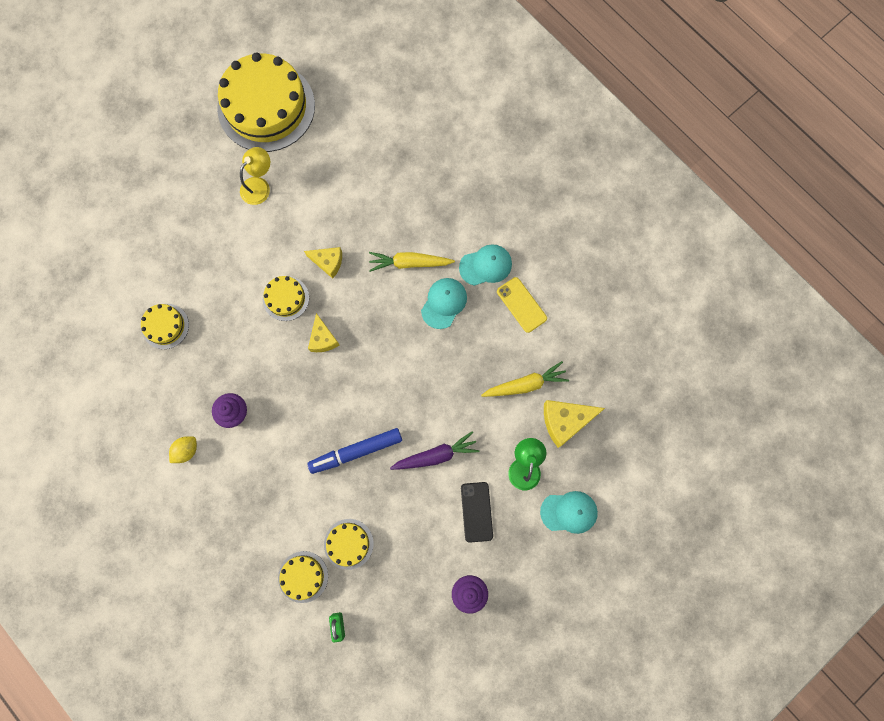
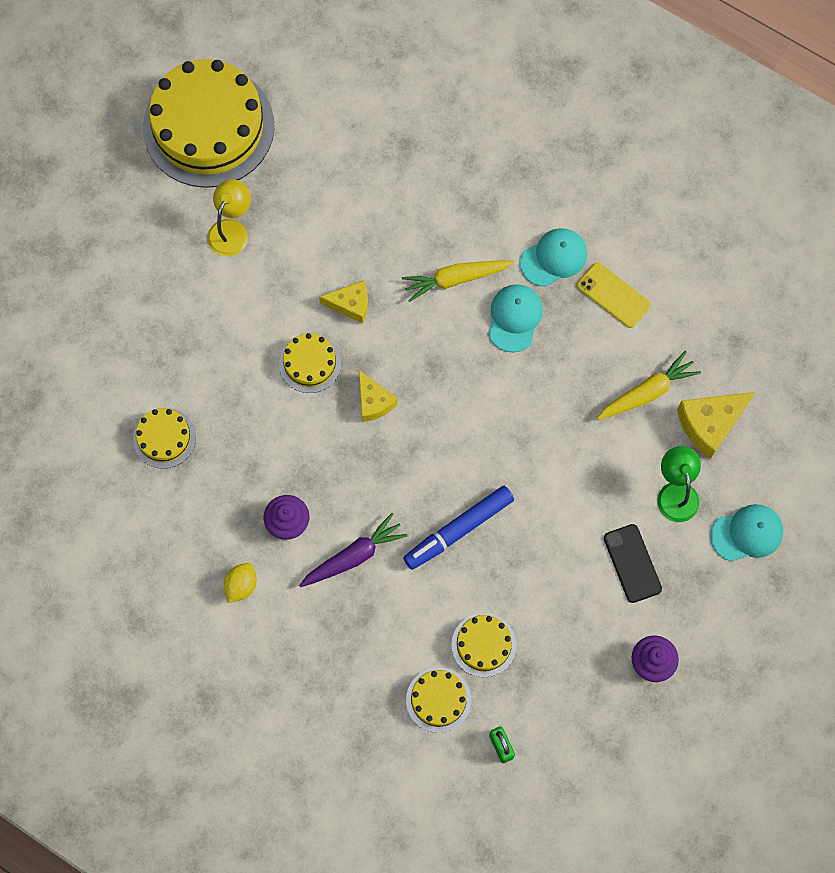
camera: 15 degrees left, 5 degrees down
purple carrot [390,431,479,470] -> purple carrot moved to [299,513,408,587]

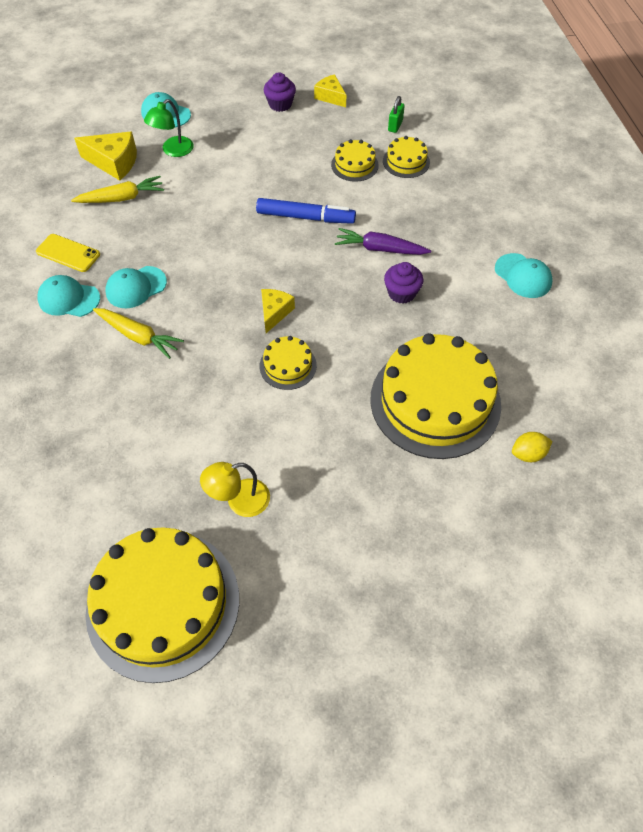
camera: 135 degrees left, 15 degrees down
yellow cake [133,408,196,469] -> yellow cake [370,333,501,459], size x2.21
yellow lemon [224,563,257,603] -> yellow lemon moved to [512,432,552,462]
yellow cheese [319,280,368,323] -> yellow cheese moved to [314,74,346,107]
yellow phone [577,263,651,328] -> yellow phone turned 60 degrees counterclockwise [36,234,100,272]
yellow carrot [597,351,701,420] -> yellow carrot turned 150 degrees clockwise [71,176,164,203]
black phone [604,524,662,603] -> none
none -> turquoise cap [495,253,553,298]

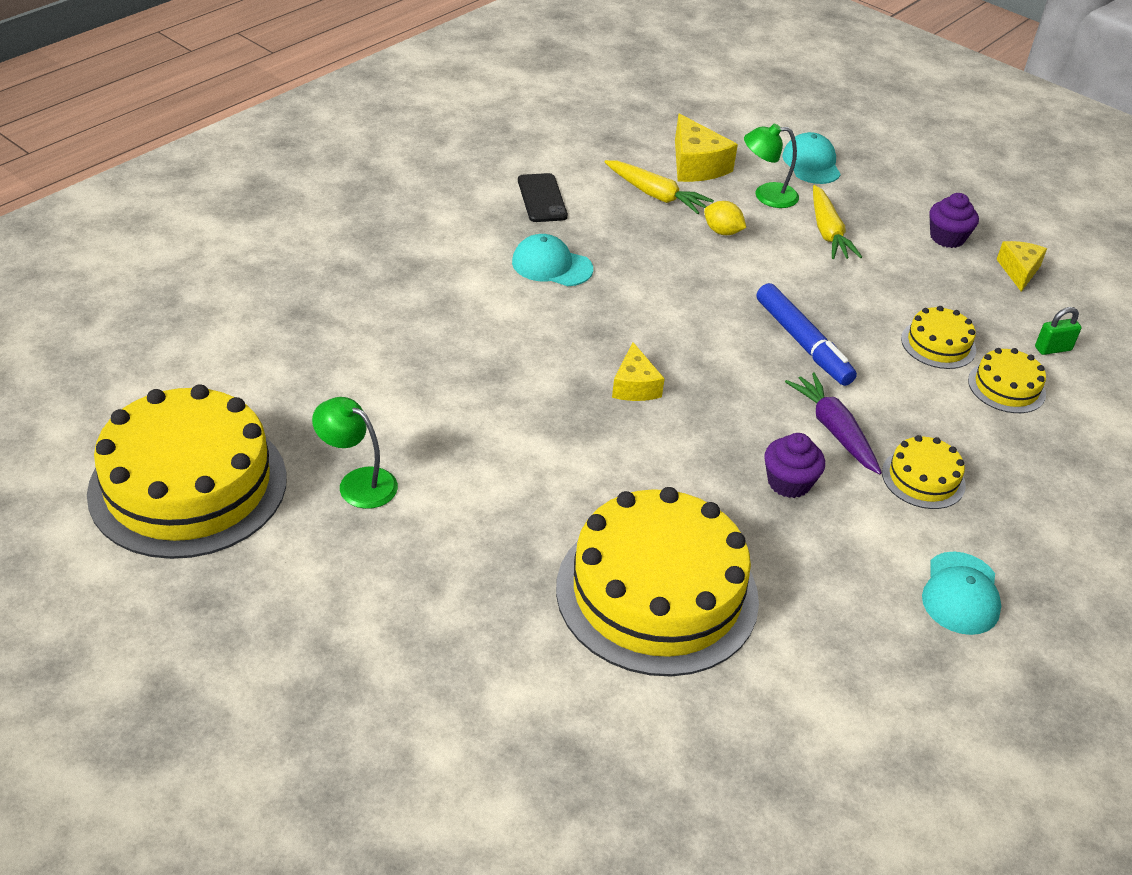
camera: 50 degrees right, 15 degrees down
yellow phone [36,234,100,272] -> black phone [518,173,568,222]
turquoise cap [37,275,100,317] -> none
yellow carrot [93,308,184,359] -> yellow carrot moved to [813,185,862,259]
yellow lamp [200,462,270,517] -> green lamp [312,397,398,509]
yellow cake [259,336,317,390] -> yellow cake moved to [882,435,966,509]
yellow cheese [261,289,295,333] -> yellow cheese turned 105 degrees clockwise [612,342,665,401]
yellow lemon [512,432,552,462] -> yellow lemon moved to [704,201,746,235]

